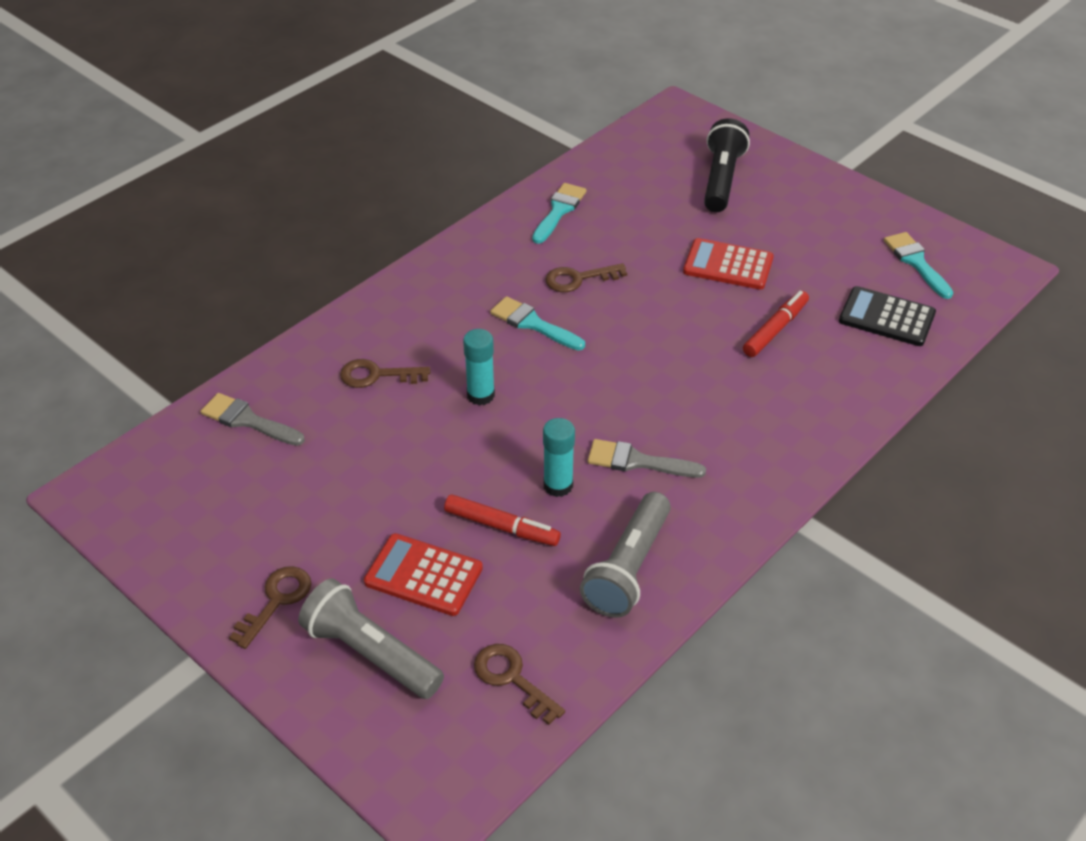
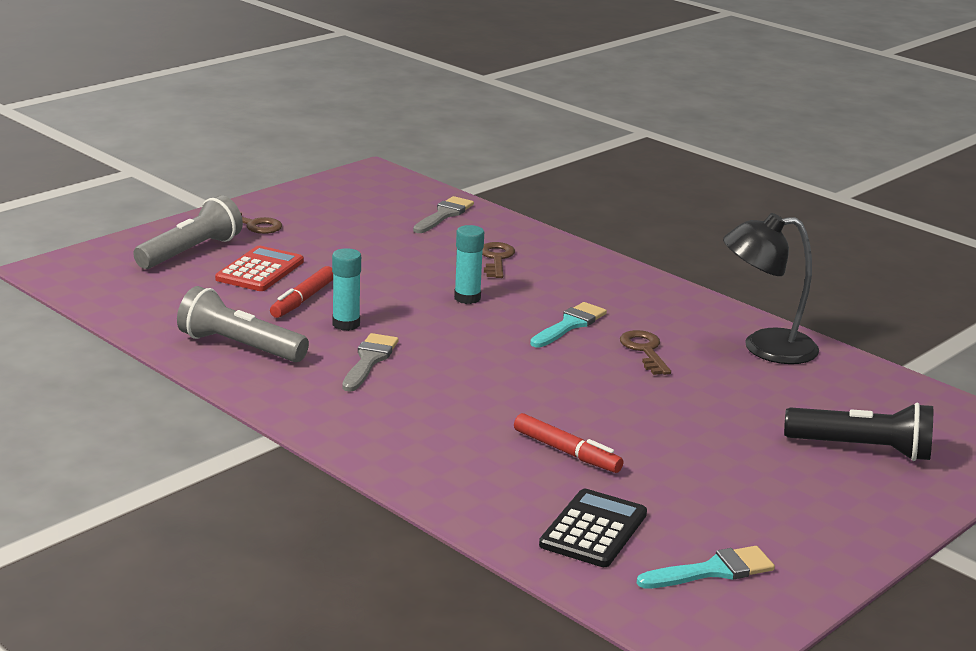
camera: 90 degrees right, 20 degrees down
brown key [474,644,565,725] -> none
turquoise brush [532,183,587,244] -> black lamp [723,213,819,364]
red calculator [683,238,774,290] -> none

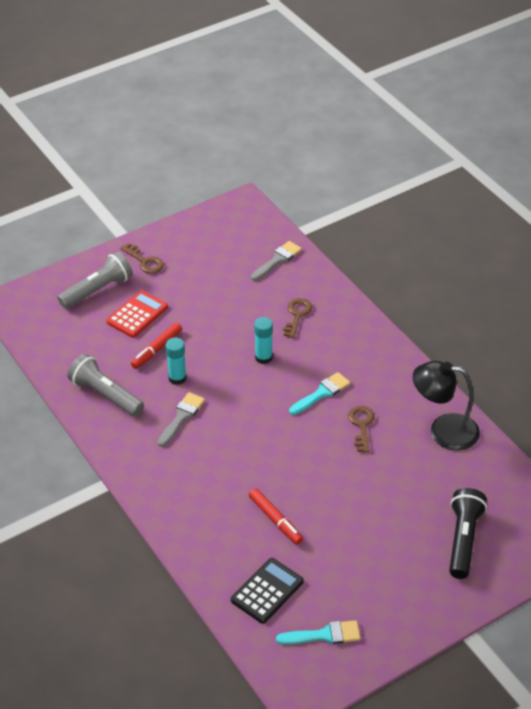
camera: 15 degrees right, 20 degrees up
black flashlight [784,403,933,461] -> black flashlight turned 105 degrees counterclockwise [449,488,487,579]

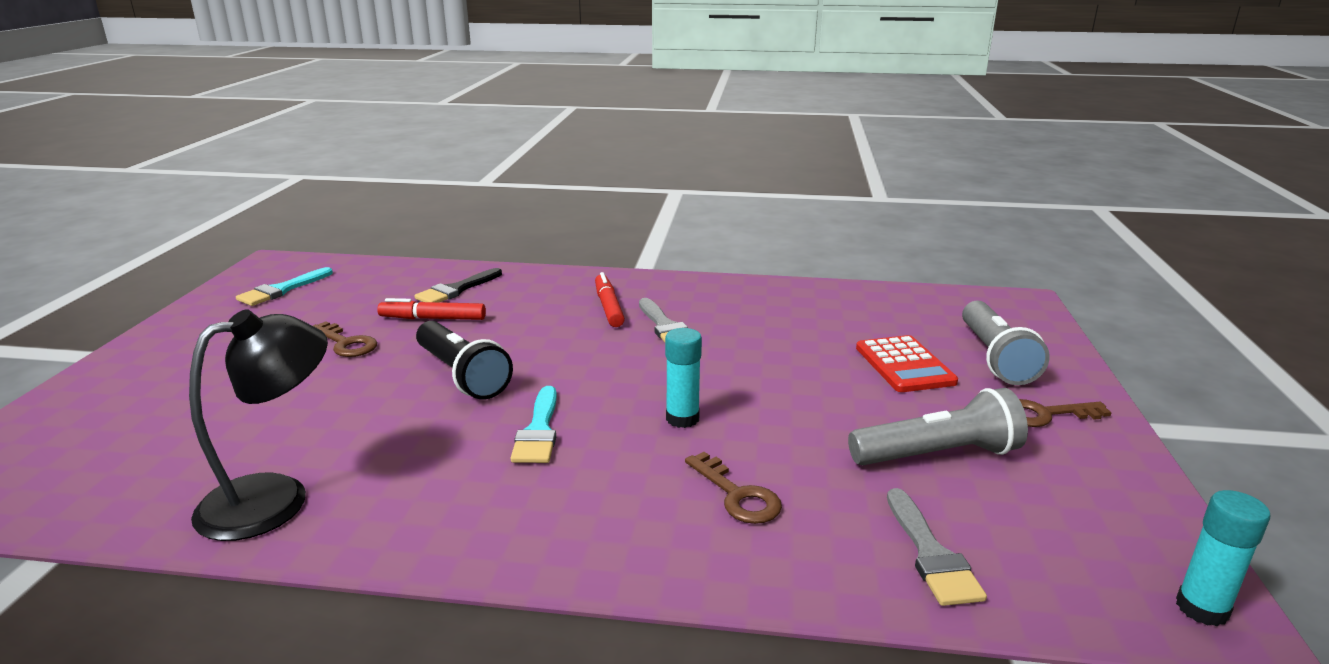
camera: 130 degrees right, 20 degrees down
grey flashlight [67,354,144,417] -> grey flashlight moved to [848,388,1028,465]
red marker [131,323,182,369] -> red marker moved to [595,272,625,327]
turquoise glue stick [166,337,187,385] -> turquoise glue stick moved to [1176,490,1270,626]
black calculator [231,558,304,624] -> none
brown key [348,406,375,452] -> brown key moved to [313,321,377,357]
black flashlight [449,488,487,579] -> black flashlight moved to [416,321,513,399]
none -> black brush [414,268,502,302]

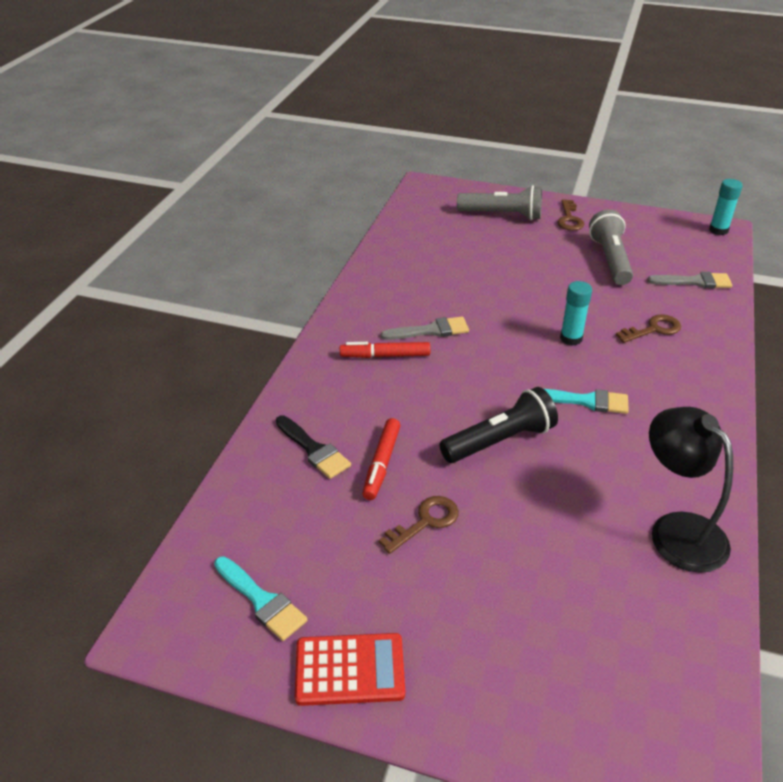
camera: 80 degrees left, 15 degrees up
red calculator [856,335,958,392] -> red calculator moved to [295,633,405,706]

